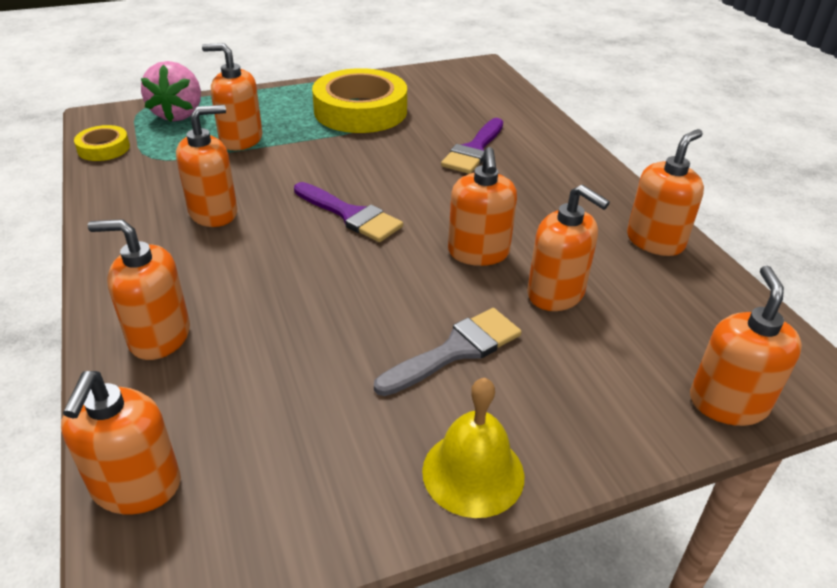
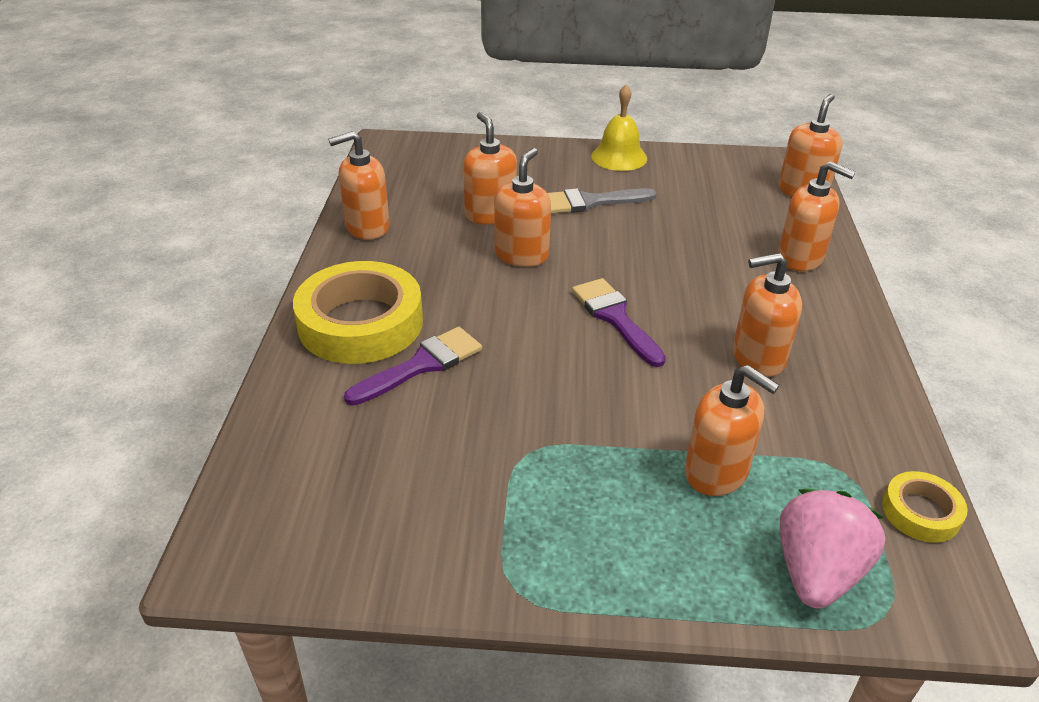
camera: 155 degrees left, 0 degrees up
yellow tape [312,68,407,133] -> yellow tape moved to [293,261,423,364]
orange soap dispenser [690,266,802,426] -> none

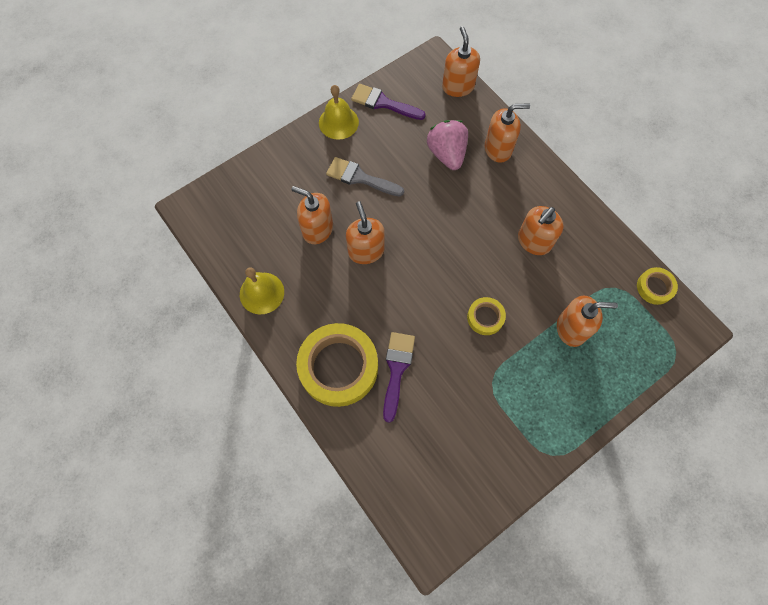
camera: 40 degrees left, 30 degrees up
orange soap dispenser [328,131,390,240] -> yellow bell [240,267,284,314]
grey brush [547,188,657,214] -> grey brush turned 75 degrees clockwise [326,157,404,197]
purple brush [572,278,666,367] -> purple brush moved to [351,84,426,120]
pink strawberry [780,489,885,609] -> pink strawberry moved to [427,120,468,170]
none -> yellow tape [467,297,506,335]

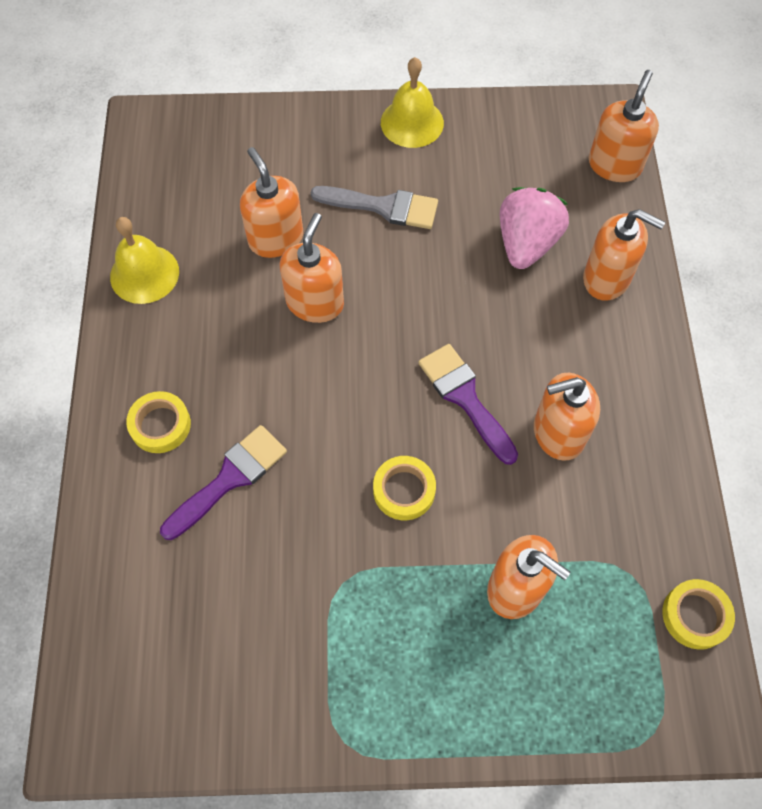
camera: 35 degrees right, 5 degrees down
yellow tape [296,323,378,407] -> yellow tape [126,391,191,453], size x0.48
grey brush [326,157,404,197] -> grey brush turned 135 degrees clockwise [311,186,438,229]
purple brush [351,84,426,120] -> purple brush moved to [418,344,518,465]

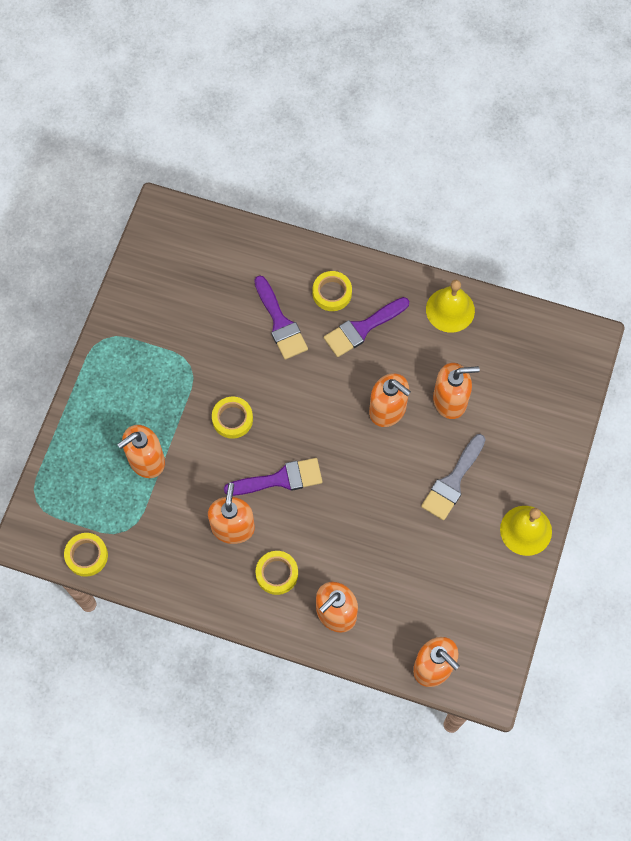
camera: 110 degrees right, 5 degrees up
pink strawberry [500,187,569,269] -> none
none -> yellow tape [256,551,298,595]
none -> purple brush [324,297,409,357]

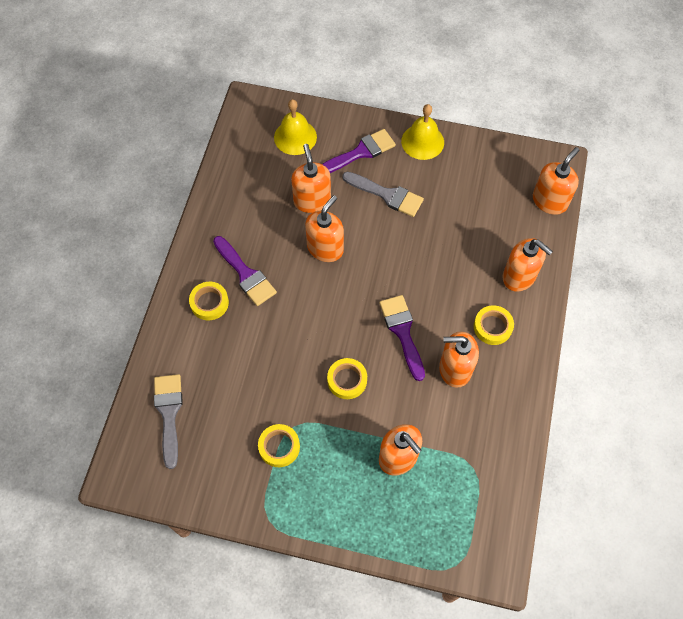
camera: 95 degrees left, 5 degrees down
yellow tape [64,533,108,577] -> yellow tape moved to [258,424,300,467]
purple brush [254,276,308,360] -> purple brush moved to [322,129,396,173]
yellow bell [426,280,475,333] -> yellow bell moved to [274,99,317,155]
none -> grey brush [154,374,183,469]

